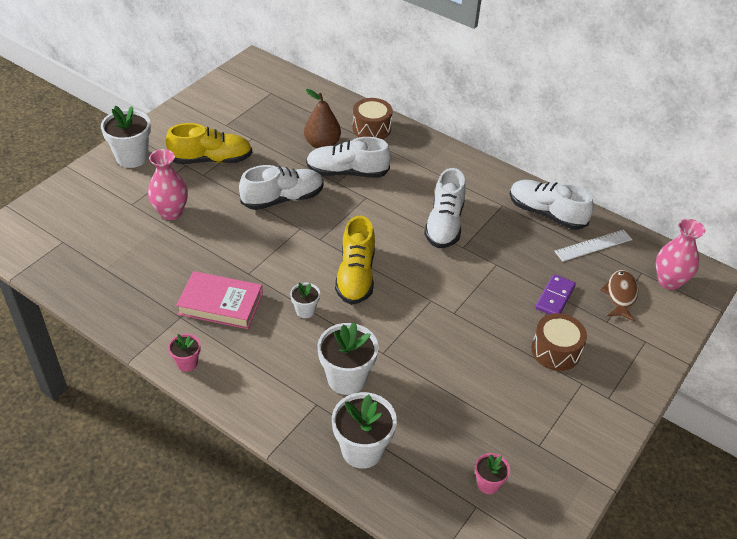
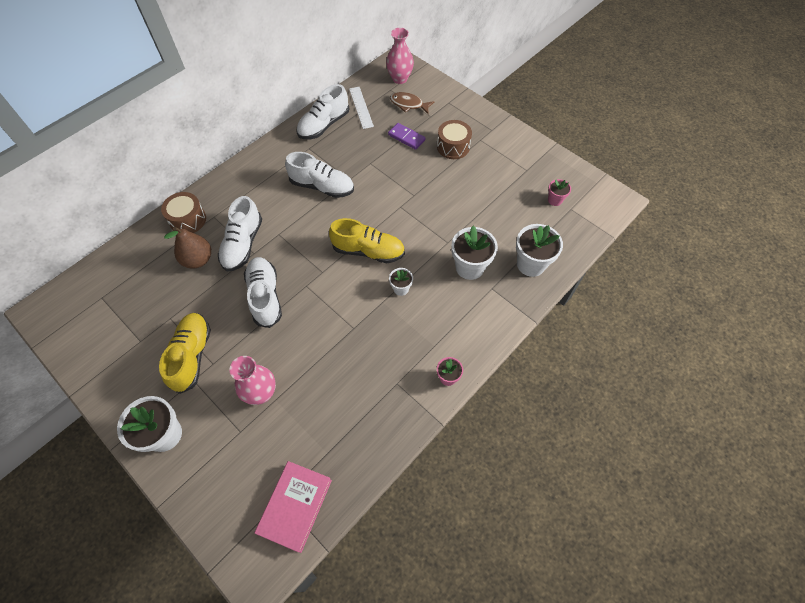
camera: 80 degrees left, 15 degrees up
pink book [176,271,263,329] -> pink book moved to [254,461,332,553]

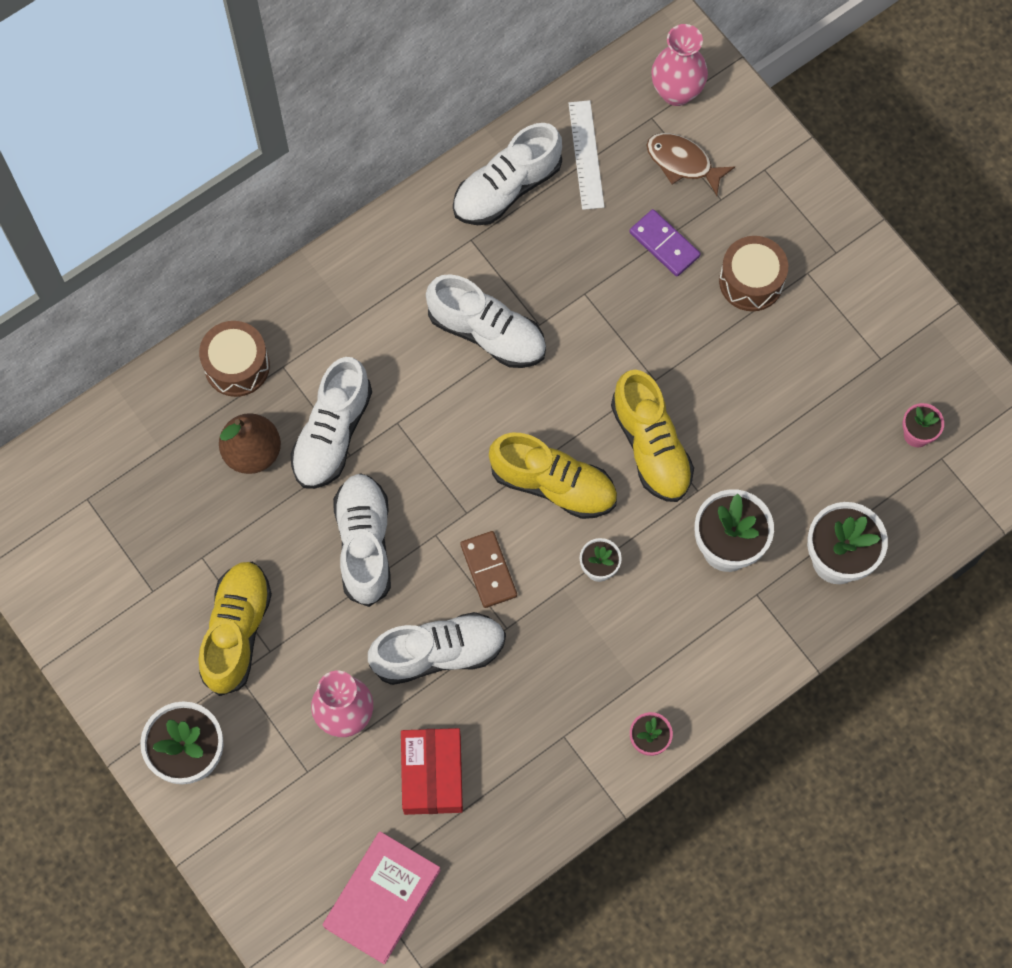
camera: 10 degrees right, 10 degrees up
none -> white shoe [368,612,506,685]
none -> red box [401,728,463,815]
none -> brown domino [460,531,517,608]
none -> yellow shoe [611,370,694,502]

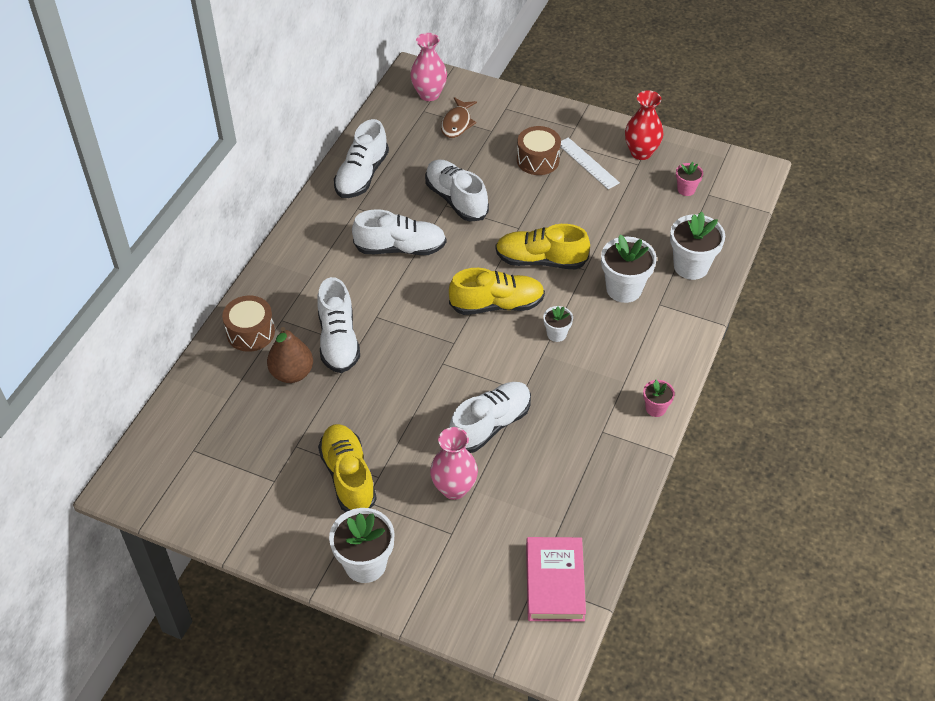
camera: 30 degrees left, 20 degrees down
white shoe [333,473,391,607] -> white shoe moved to [425,159,489,222]
red box [401,728,463,815] -> none
brown domino [460,531,517,608] -> none
white ruler [568,100,604,210] -> white ruler moved to [560,137,620,189]
yellow shoe [611,370,694,502] -> yellow shoe turned 150 degrees clockwise [495,224,590,269]
purple domino [629,209,701,277] -> none
brown fish [647,133,735,196] -> brown fish turned 75 degrees counterclockwise [441,97,477,138]
none -> red vase [625,90,664,160]

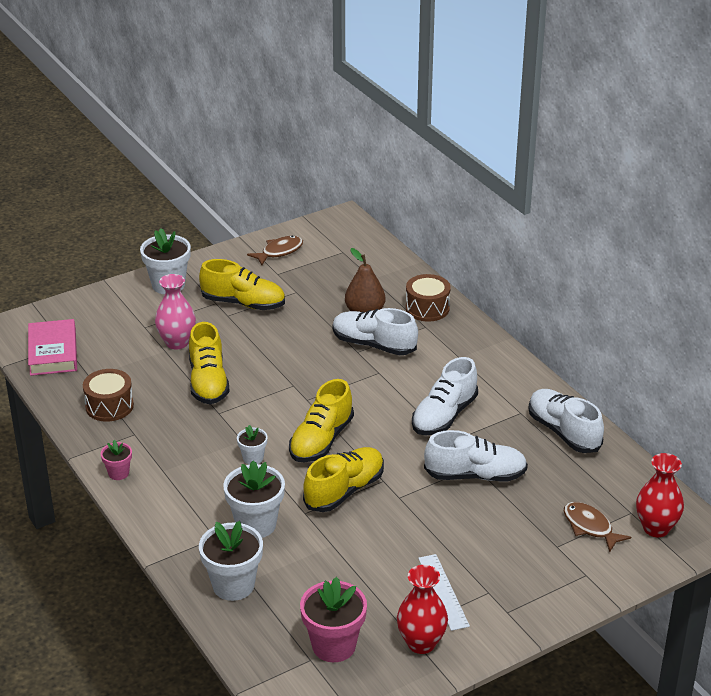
camera: 125 degrees right, 15 degrees down
pink vase [410,33,447,101] -> red vase [636,453,684,537]
white shoe [449,382,531,453] -> yellow shoe [189,322,230,405]
brown drum [517,126,561,175] -> brown drum moved to [83,369,134,422]
pink book [526,537,586,622] -> pink book turned 45 degrees clockwise [28,319,77,376]
white ruler [560,137,620,189] -> white ruler turned 75 degrees clockwise [418,554,470,631]
pink flower pot [676,162,703,196] -> pink flower pot [300,577,367,662], size x1.87
none -> brown fish [247,235,303,265]

